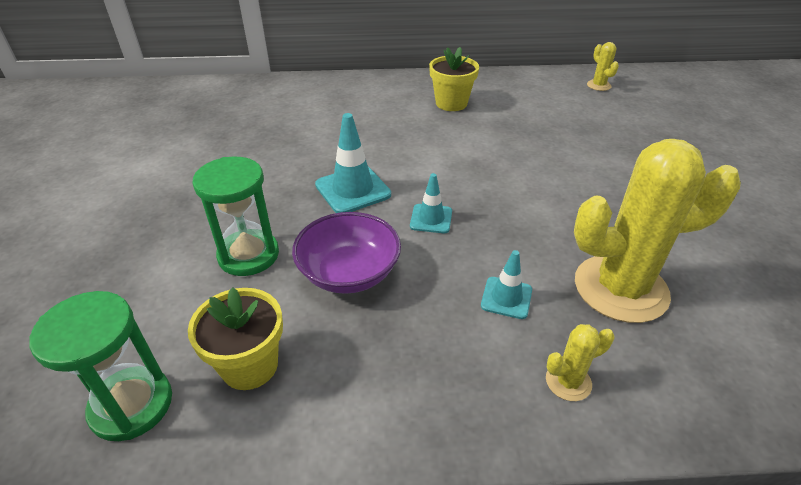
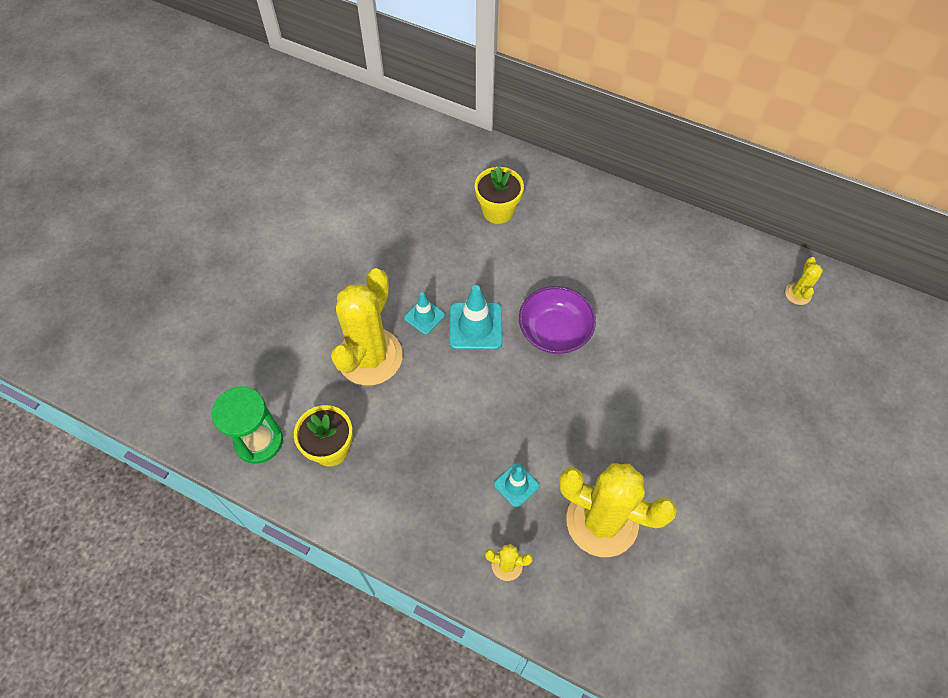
camera: 30 degrees right, 20 degrees up
green hourglass [192,157,279,276] -> yellow cactus [331,268,403,385]
purple bowl [292,212,401,294] -> purple bowl moved to [519,286,596,354]
turquoise traffic cone [410,173,452,233] -> turquoise traffic cone moved to [404,292,445,335]
yellow flower pot [429,47,479,111] -> yellow flower pot moved to [475,167,524,224]

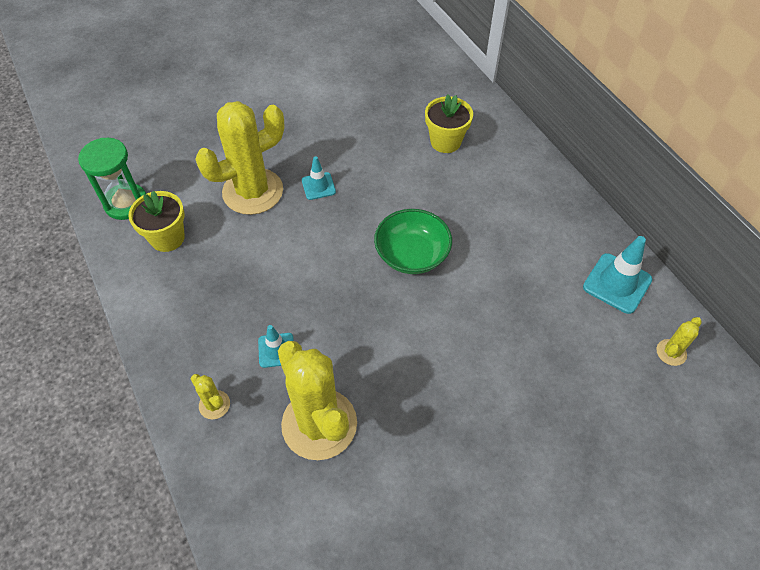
camera: 35 degrees right, 5 degrees down
turquoise traffic cone [449,285,502,350] -> turquoise traffic cone moved to [583,236,652,314]
purple bowl [519,286,596,354] -> green bowl [374,209,452,274]

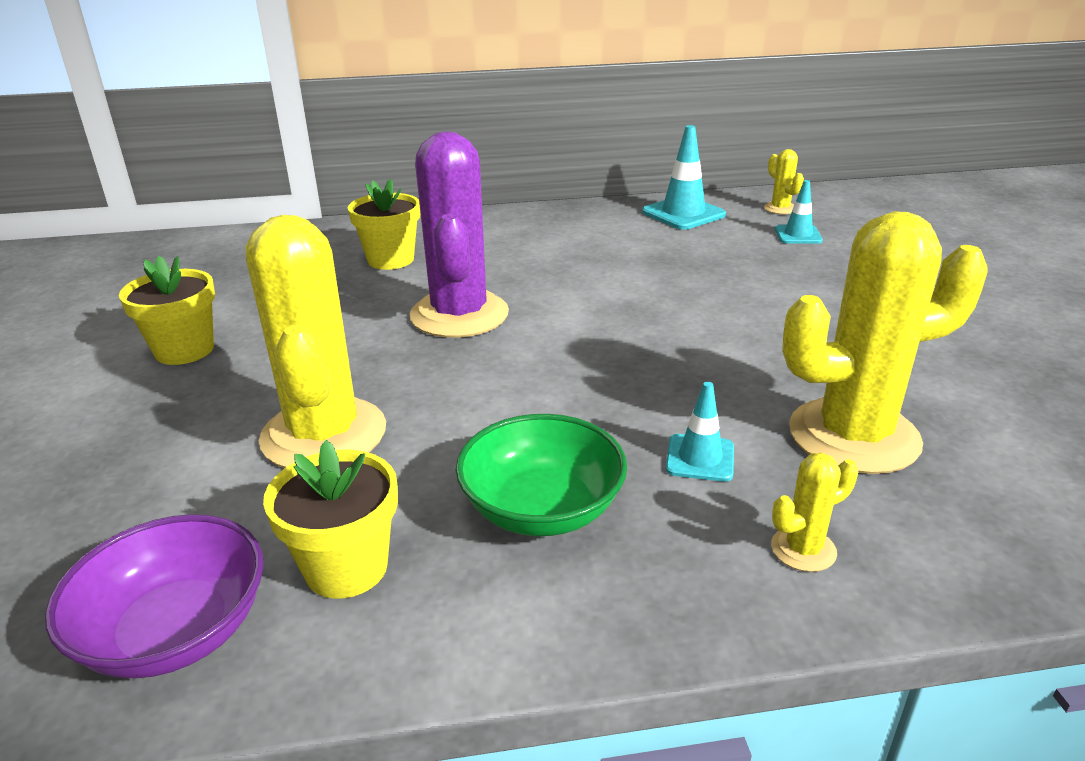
camera: 70 degrees left, 25 degrees down
green hourglass [78,138,146,220] -> purple bowl [45,514,263,678]
turquoise traffic cone [302,156,336,200] -> turquoise traffic cone moved to [775,180,823,244]
green bowl [374,209,452,274] -> green bowl moved to [455,414,627,536]
none -> yellow flower pot [119,256,215,365]
none -> purple cactus [409,131,509,338]

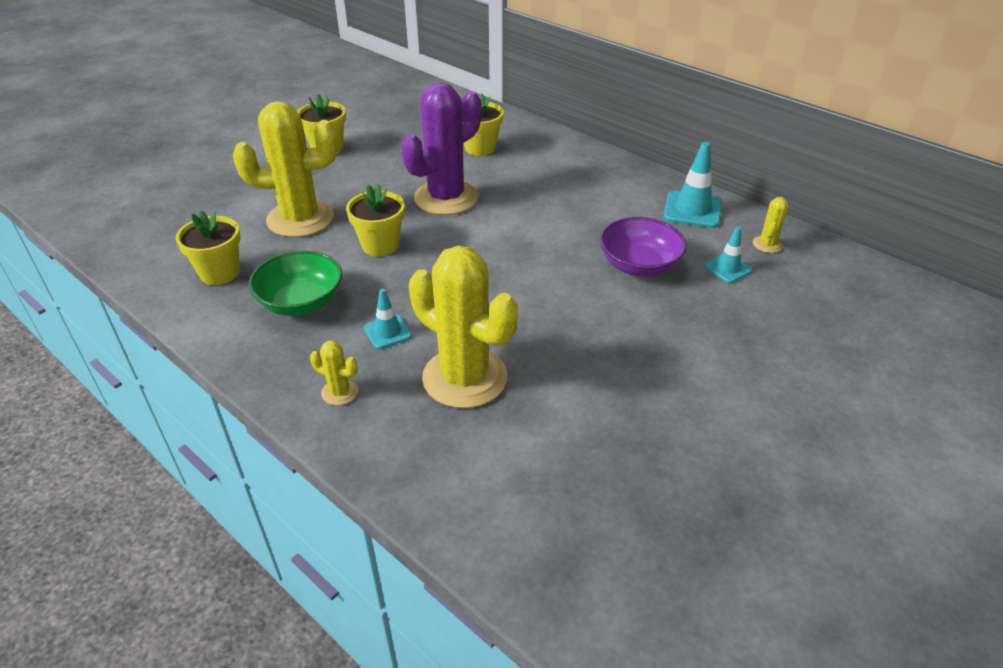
camera: 50 degrees right, 10 degrees up
purple bowl [45,514,263,678] -> purple bowl moved to [600,217,687,277]
yellow cactus [246,215,386,468] -> yellow cactus turned 45 degrees clockwise [233,101,338,237]
none -> yellow flower pot [346,184,405,257]

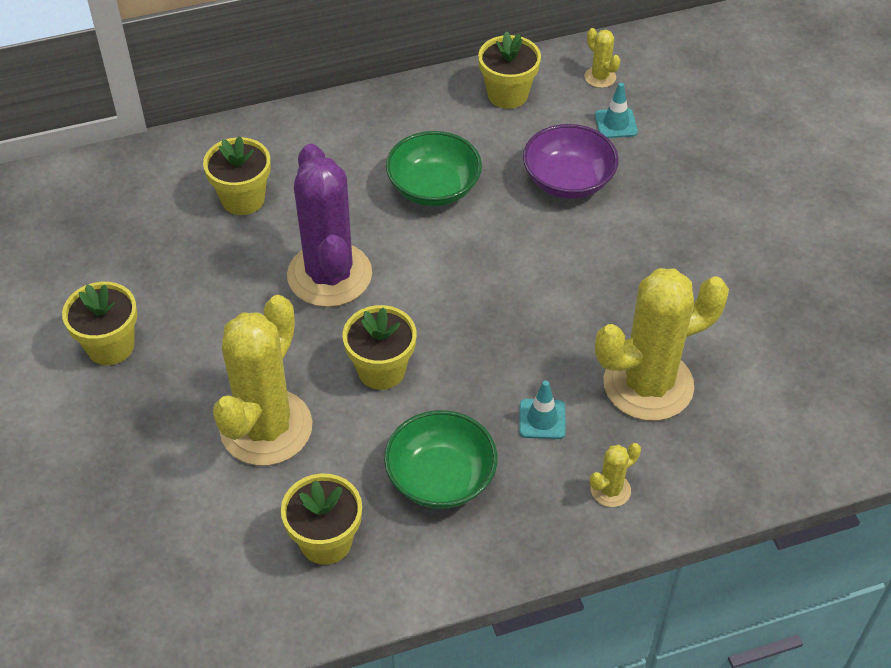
camera: 60 degrees left, 10 degrees up
turquoise traffic cone [664,142,722,228] -> yellow flower pot [478,31,541,109]
none -> green bowl [386,131,482,206]

